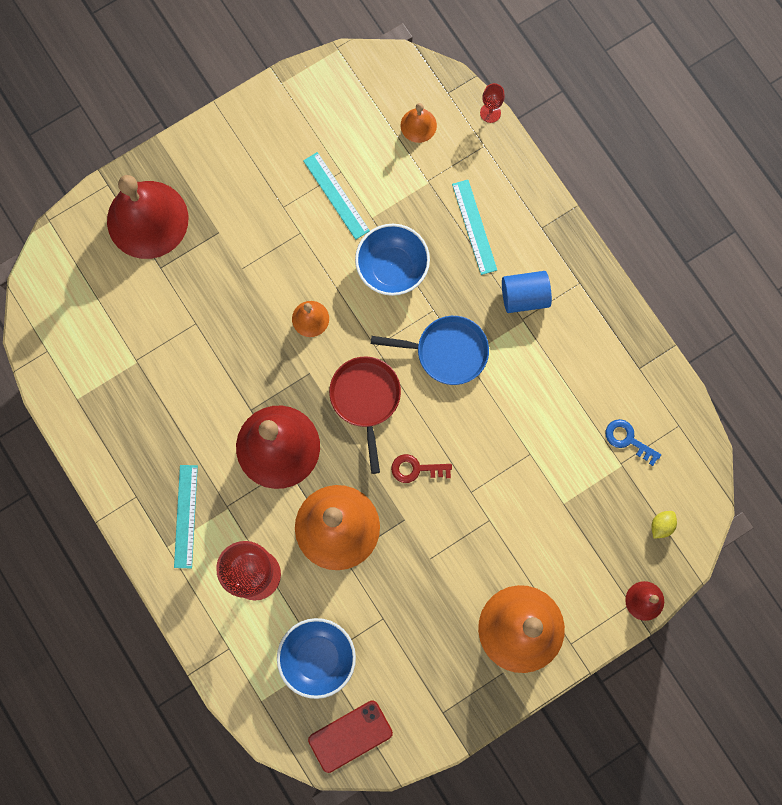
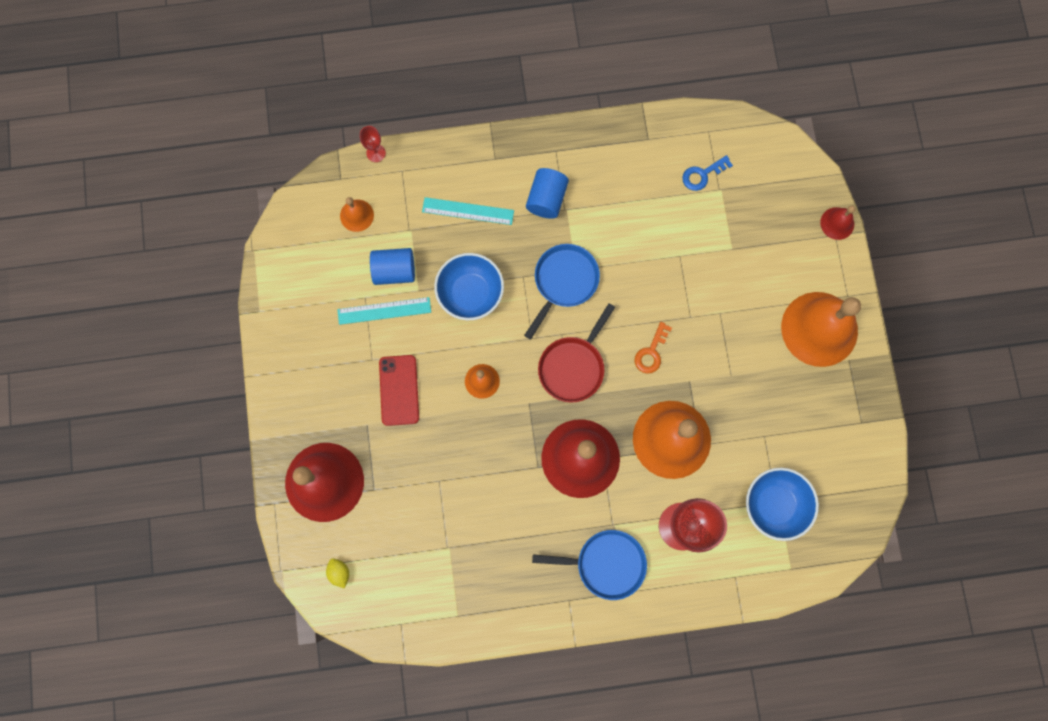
camera: 65 degrees left, 0 degrees up
turquoise ruler [174,465,198,569] -> blue pan [532,530,647,600]
red phone [308,700,393,773] -> red phone moved to [379,355,419,426]
red pan [329,357,401,474] -> red pan turned 75 degrees counterclockwise [538,303,615,403]
red key [391,454,452,483] -> orange key [635,322,672,374]
yellow lemon [651,511,677,539] -> yellow lemon moved to [326,558,349,588]
none -> blue cylinder [370,248,415,285]

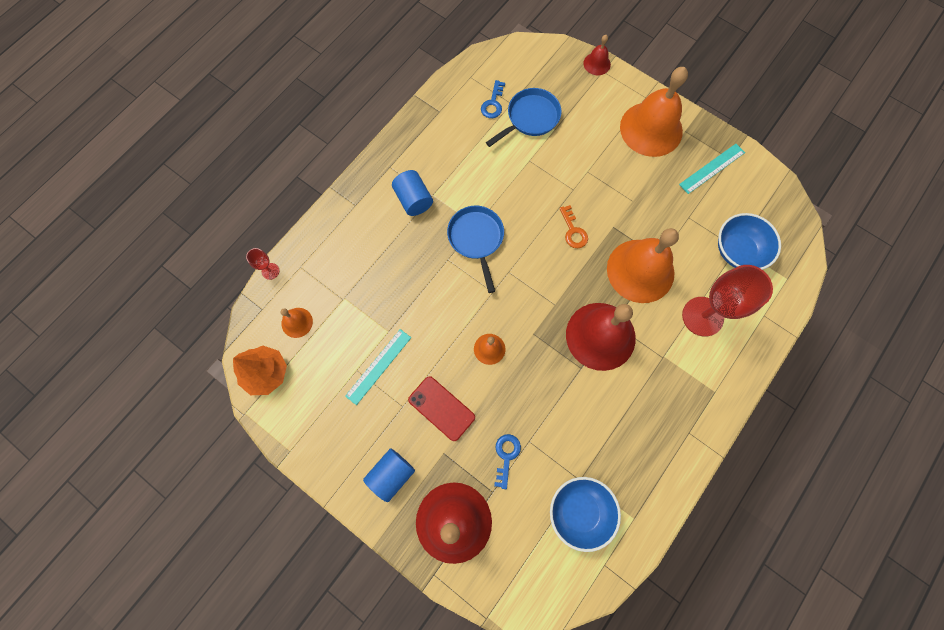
camera: 45 degrees left, 5 degrees down
yellow lemon [326,558,349,588] -> none
blue cylinder [370,248,415,285] -> blue cylinder moved to [363,448,415,502]
turquoise ruler [422,197,514,225] -> turquoise ruler moved to [679,144,745,194]
blue bowl [434,253,504,320] -> blue bowl moved to [550,477,621,552]
blue pan [532,530,647,600] -> blue pan moved to [486,88,561,147]
red pan [538,303,615,403] -> none
none -> orange tree [233,346,287,395]
none -> blue key [494,434,521,489]

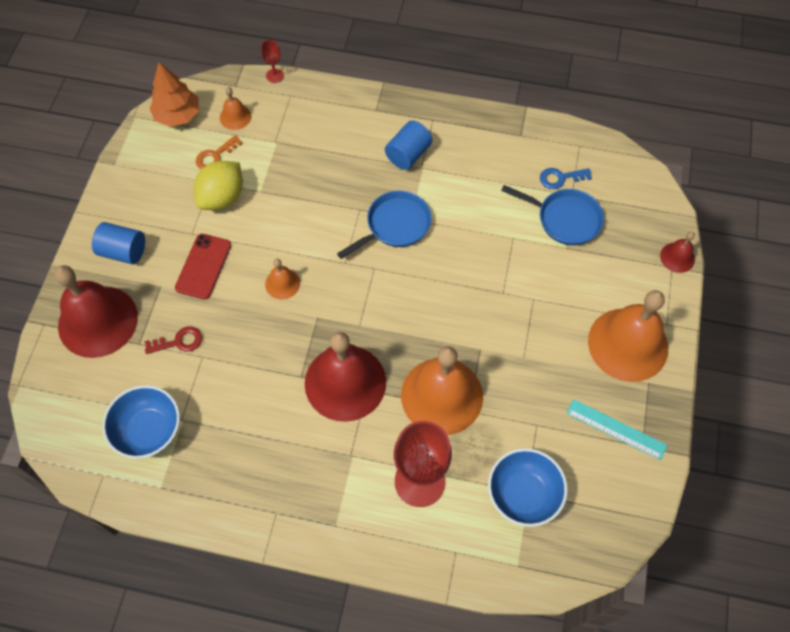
camera: 65 degrees right, 10 degrees down
turquoise ruler [345,329,411,405] -> yellow lemon [194,161,243,210]
blue key [494,434,521,489] -> red key [145,326,202,354]
orange key [560,205,588,248] -> orange key moved to [196,135,243,169]

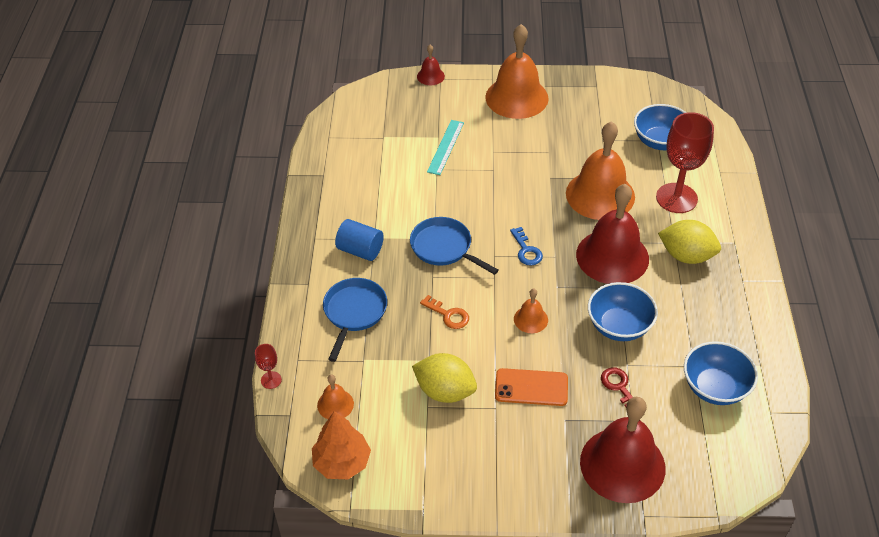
camera: 100 degrees left, 15 degrees down
blue cylinder [92,222,145,264] -> none
red phone [175,234,231,299] -> orange phone [495,368,568,406]
orange key [196,135,243,169] -> orange key moved to [420,295,469,329]
blue pan [501,185,604,245] -> blue pan moved to [323,278,387,362]
blue key [540,168,592,189] -> blue key moved to [510,227,543,265]
turquoise ruler [566,399,667,460] -> turquoise ruler moved to [427,120,464,175]
none -> blue bowl [588,282,658,341]
none -> yellow lemon [658,220,721,264]

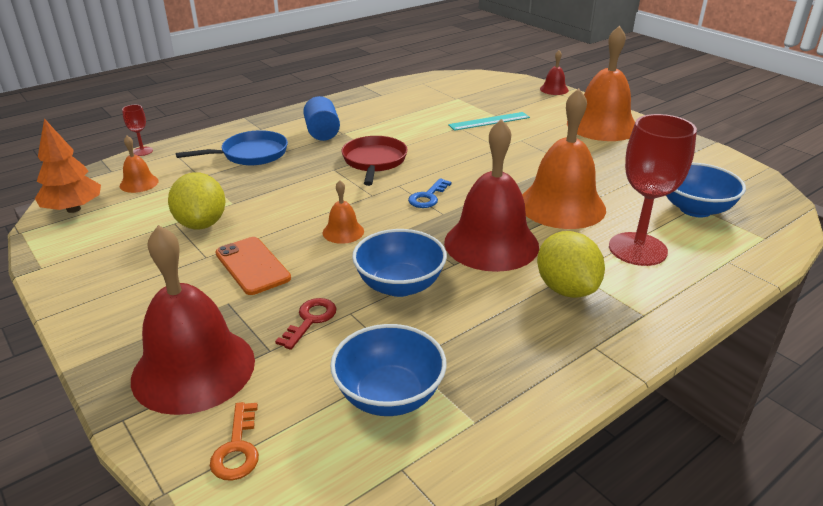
camera: 50 degrees right, 15 degrees down
blue pan [410,217,499,275] -> red pan [342,136,408,186]
orange key [420,295,469,329] -> orange key moved to [210,402,259,481]

